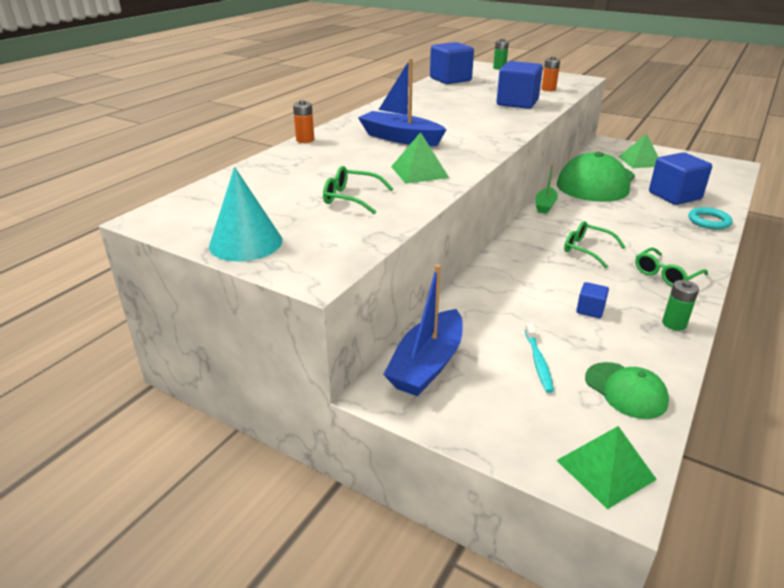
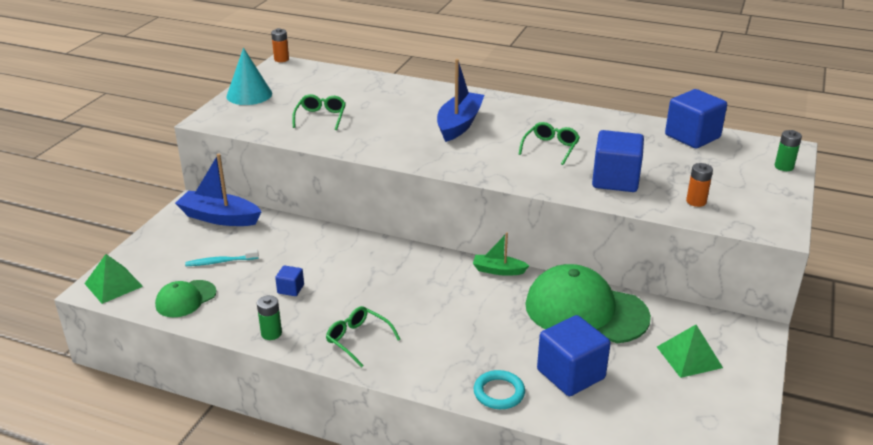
camera: 80 degrees right, 0 degrees up
orange battery [293,100,314,143] -> orange battery moved to [271,28,289,62]
green pyramid [391,132,449,184] -> none
green glasses [564,221,626,268] -> green glasses moved to [519,122,580,165]

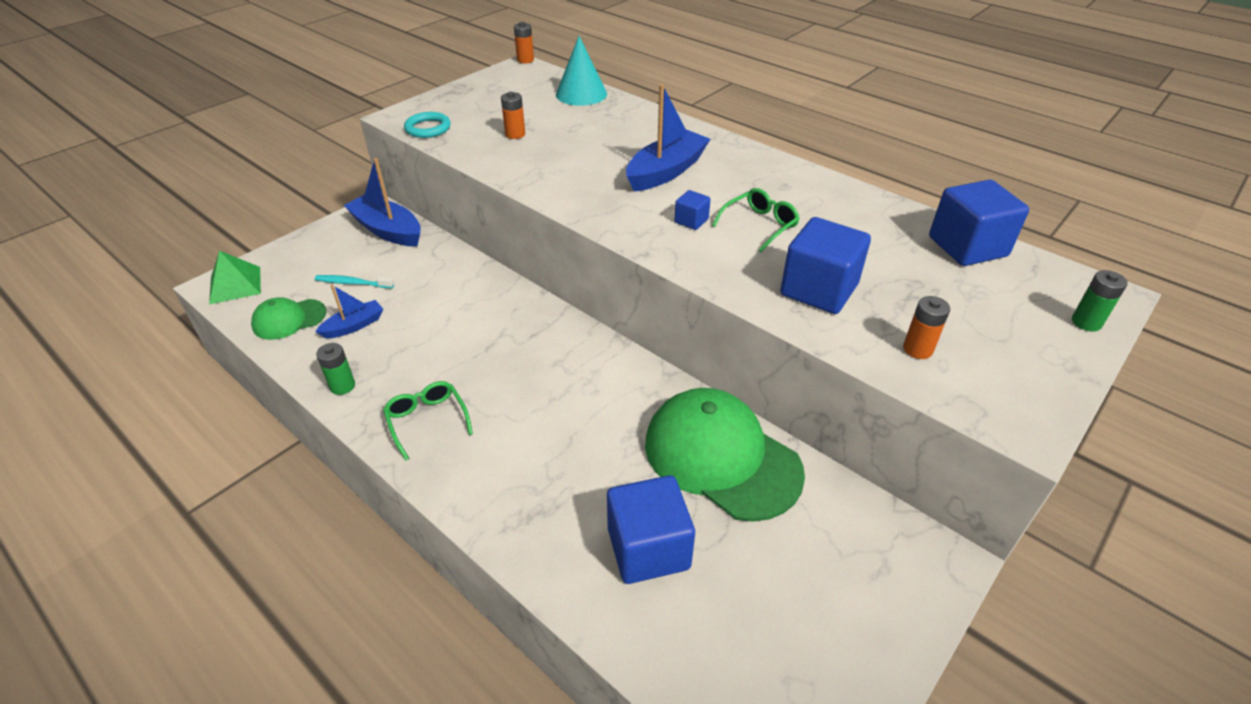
camera: 20 degrees right, 10 degrees up
turquoise cone [226,48,272,105] -> turquoise cone moved to [556,36,607,106]
blue cube [275,265,304,296] -> blue cube moved to [675,190,711,230]
green glasses [292,94,346,130] -> orange battery [501,92,525,139]
green boat [473,233,529,276] -> none
turquoise ring [474,370,525,409] -> turquoise ring moved to [404,112,451,138]
green pyramid [657,325,723,378] -> none
none -> blue boat [315,285,383,339]

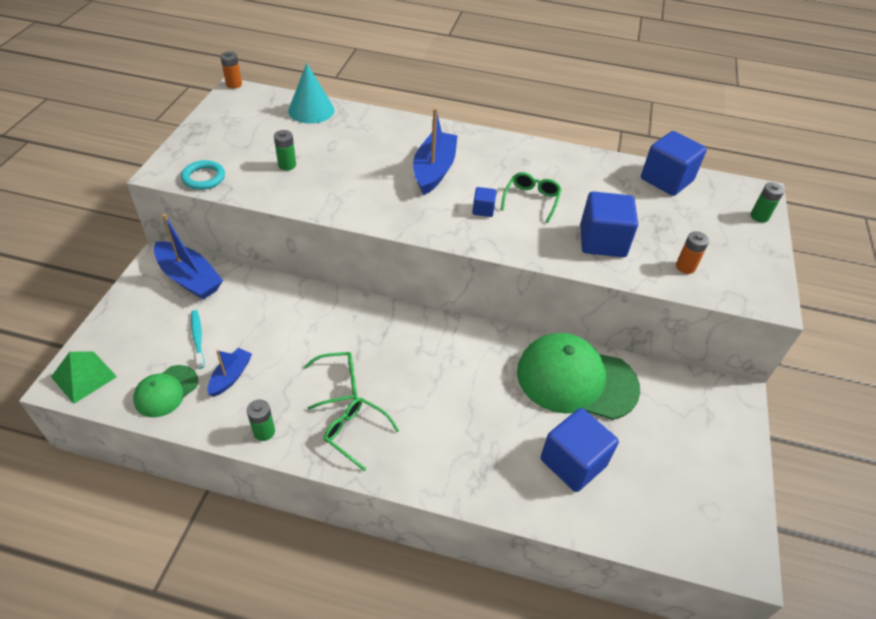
camera: 30 degrees left, 5 degrees up
turquoise toothbrush [315,275,394,288] -> turquoise toothbrush turned 90 degrees clockwise [191,310,204,369]
blue boat [344,158,421,247] -> blue boat turned 150 degrees counterclockwise [154,214,223,299]
orange battery [501,92,525,139] -> green battery [274,130,296,170]
none -> green glasses [304,352,357,410]

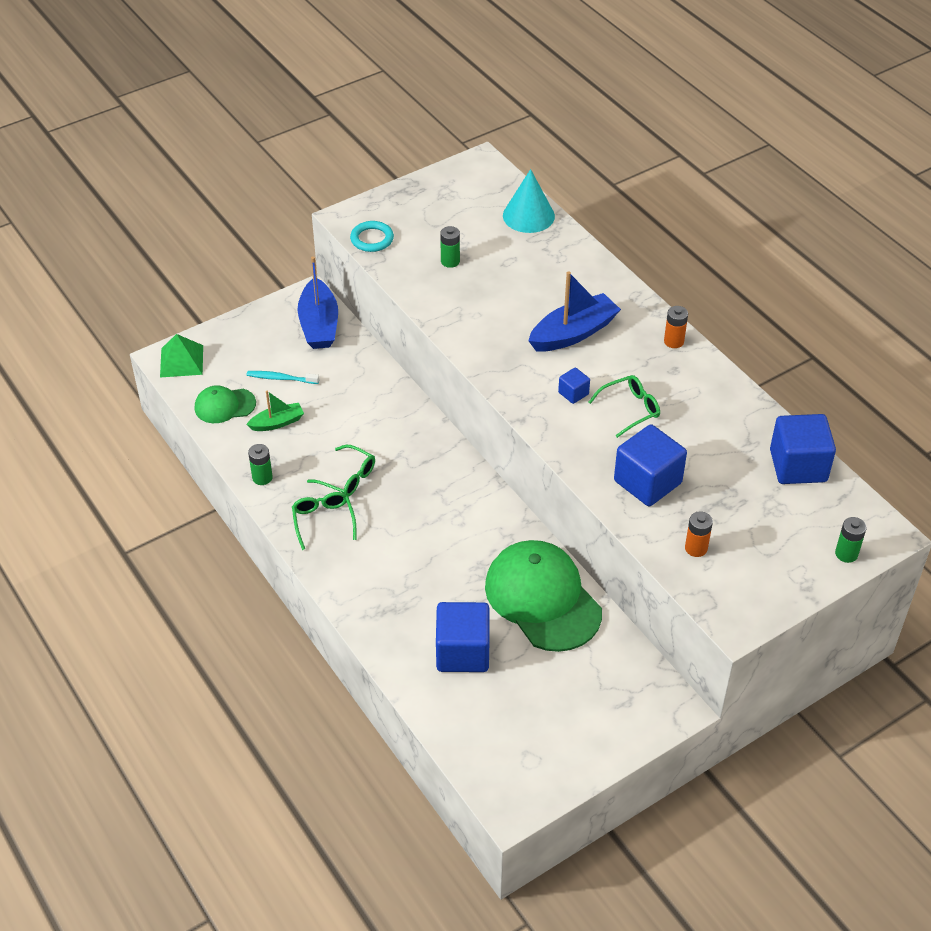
camera: 45 degrees right, 0 degrees up
turquoise toothbrush [191,310,204,369] -> turquoise toothbrush turned 105 degrees counterclockwise [247,371,319,384]
blue boat [208,348,252,397] -> green boat [246,391,304,431]
orange battery [220,51,242,89] -> orange battery moved to [664,306,688,348]

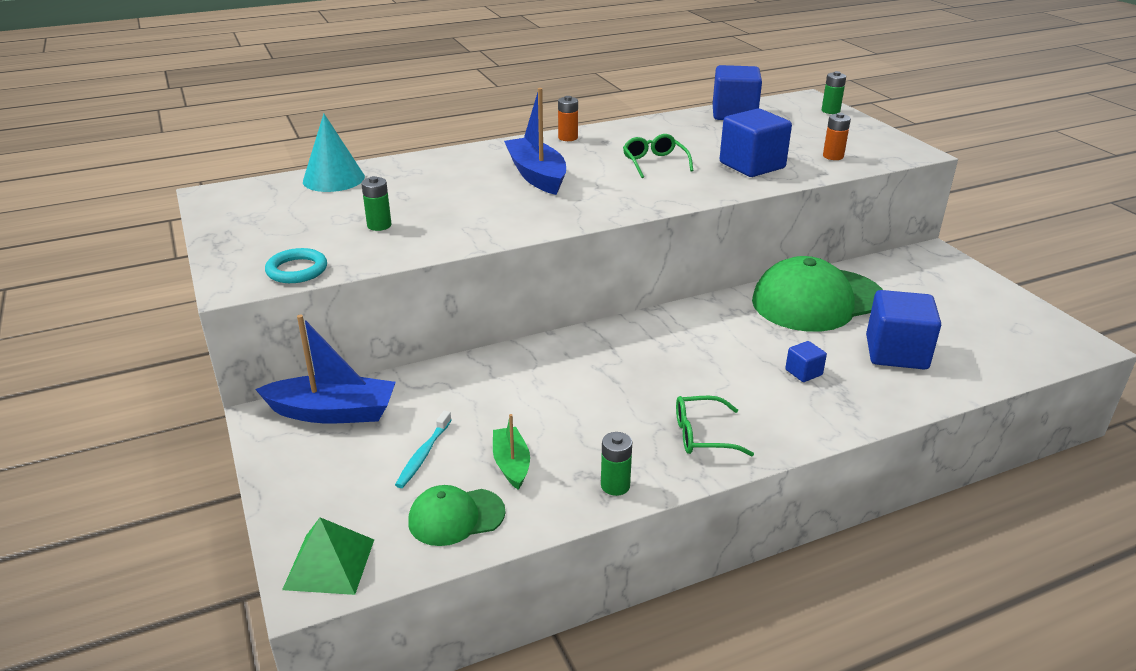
camera: 80 degrees left, 15 degrees down
green cap [195,385,256,423] -> green cap turned 75 degrees clockwise [408,485,505,546]
green glasses [307,445,375,497] -> none
blue cube [558,367,590,404] -> blue cube moved to [785,341,827,382]

